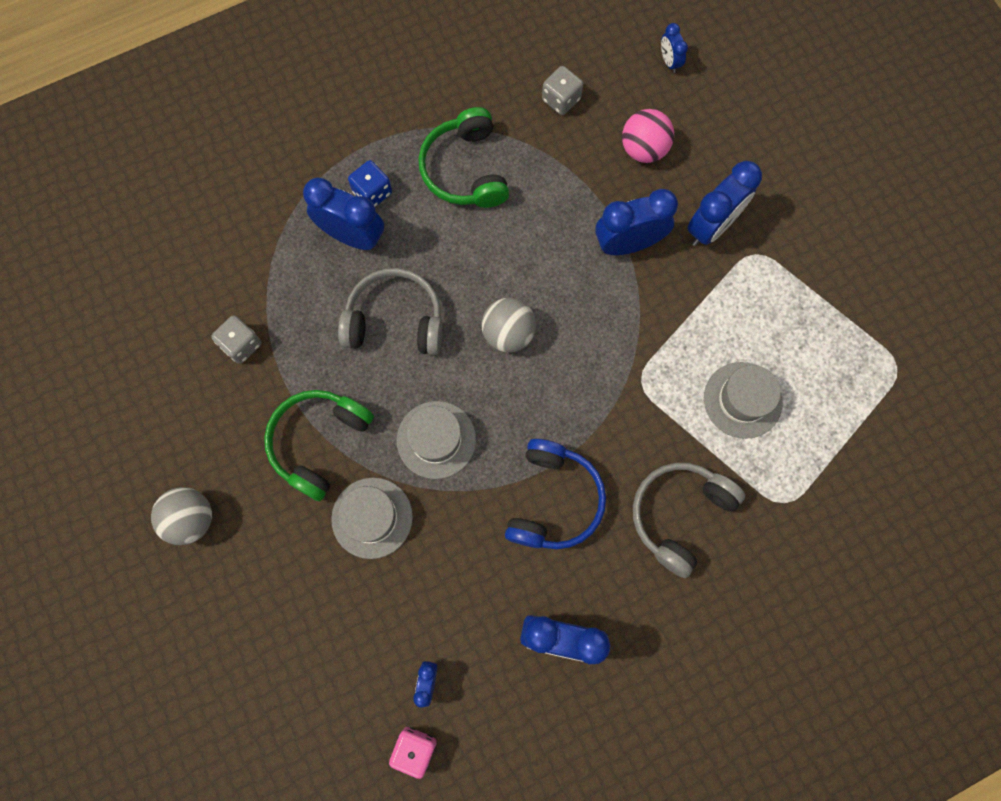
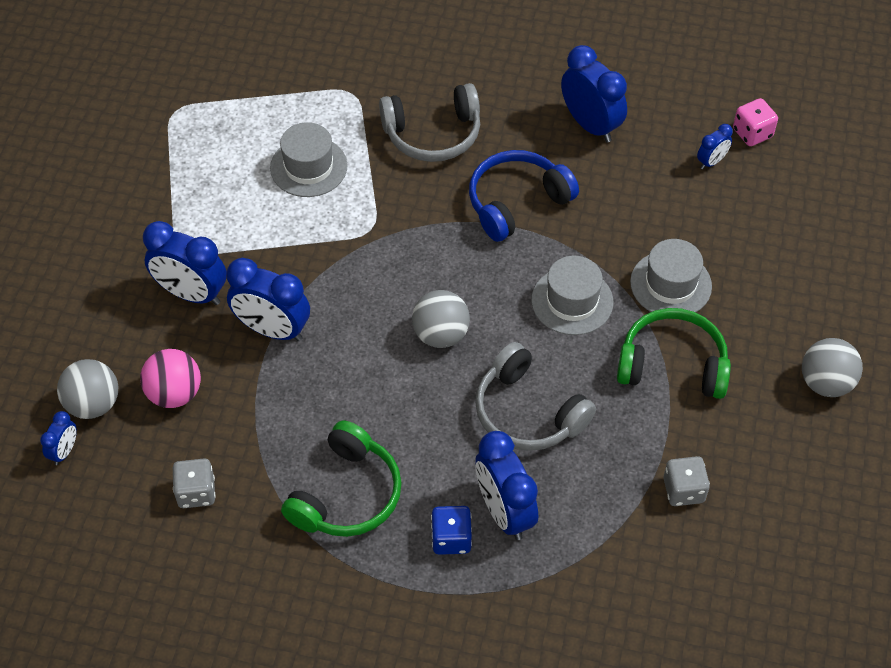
camera: 140 degrees left, 20 degrees down
green headphones [264,390,374,501] -> green headphones turned 150 degrees counterclockwise [617,308,731,399]
blue clock [687,161,762,246] -> blue clock turned 150 degrees counterclockwise [143,221,227,305]
none -> grey ball [57,359,118,419]

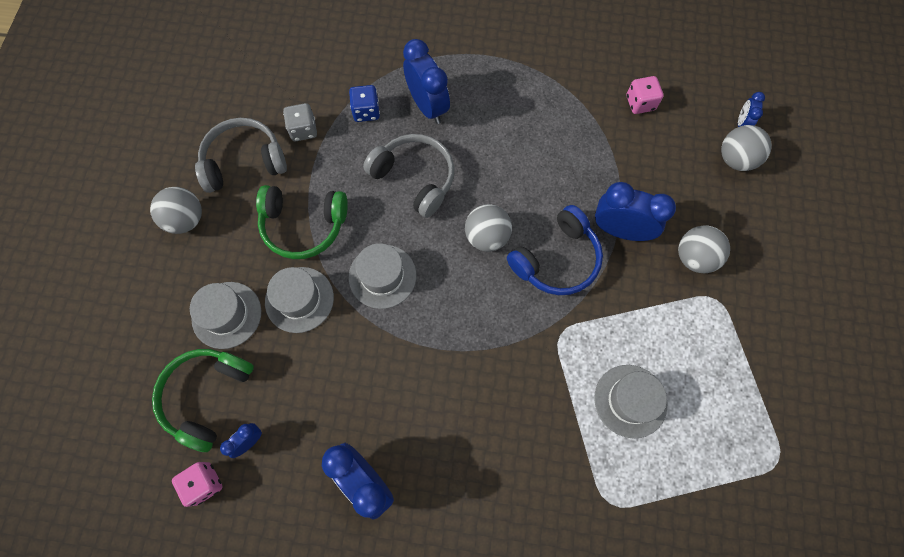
camera: 175 degrees right, 15 degrees up
pink ball [140,349,201,408] -> none
blue clock [143,221,227,305] -> grey ball [678,225,730,273]
grey dice [173,458,216,508] -> pink dice [627,76,664,114]
green headphones [281,421,402,537] -> green headphones moved to [152,349,254,452]
grey headphones [379,83,480,162] -> grey headphones moved to [195,118,287,193]
blue dice [431,506,472,555] -> blue dice moved to [349,85,380,122]
blue headphones [469,150,579,242] -> blue headphones moved to [507,205,603,295]
none -> grey hat [190,282,261,349]

